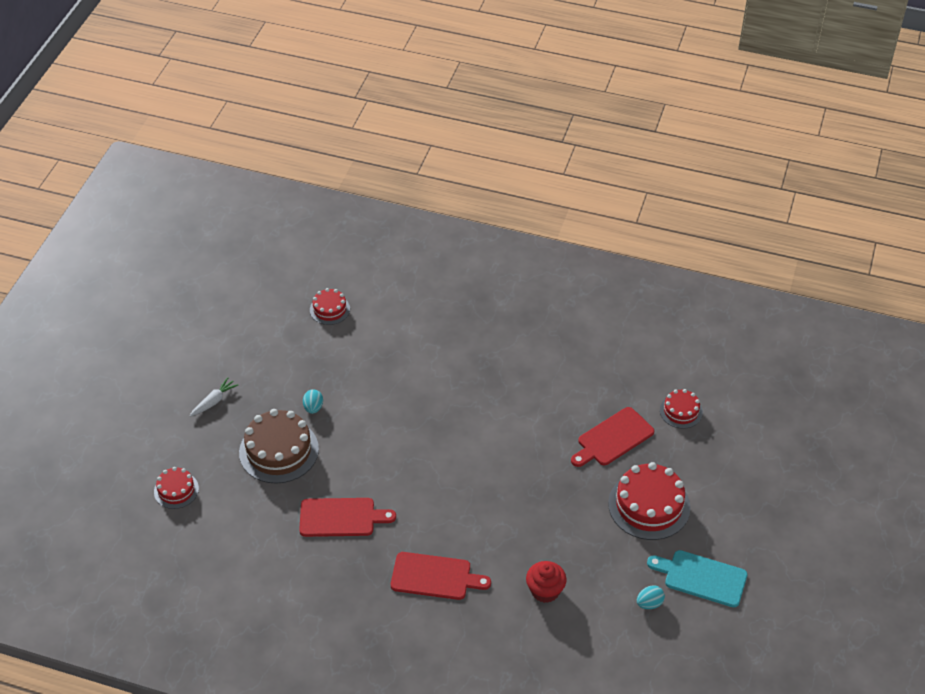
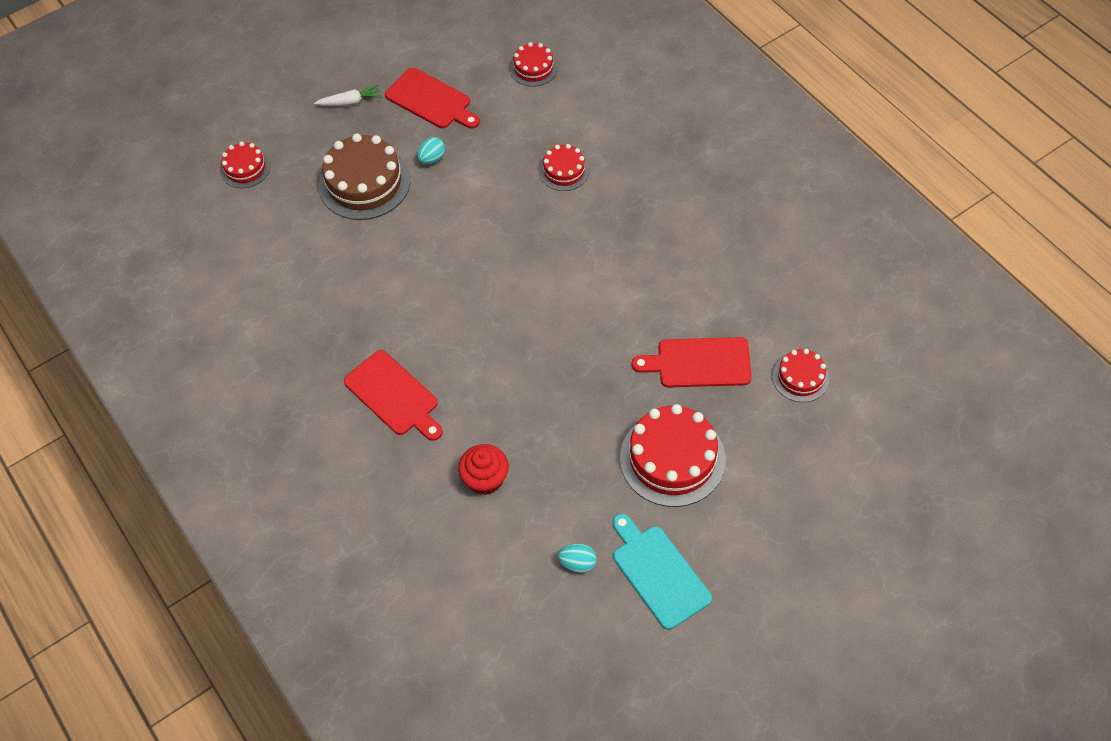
camera: 40 degrees right, 10 degrees up
red cutting board [299,498,396,537] -> red cutting board moved to [385,68,480,129]
none -> red cake [539,144,590,191]

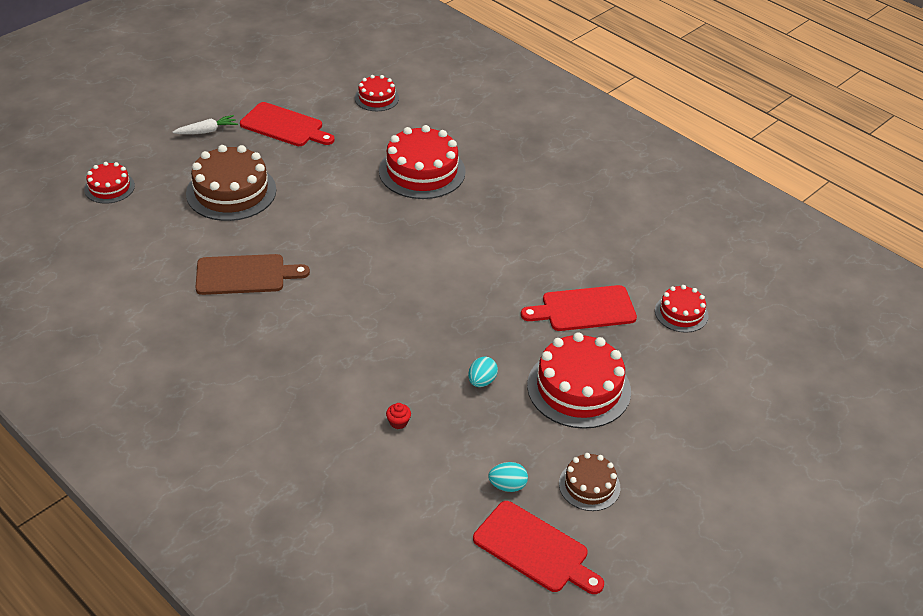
camera: 15 degrees left, 15 degrees down
red cutting board [344,350,443,441] -> red cutting board moved to [473,501,604,594]
turquoise egg [417,137,445,164] -> turquoise egg moved to [468,357,498,387]
red cupcake [458,444,509,495] -> red cupcake [386,403,411,429], size x0.49
red cake [539,144,590,191] -> red cake [379,125,466,199], size x1.82
turquoise cutting board [612,514,712,630] -> brown cake [559,453,620,511]
none -> brown cutting board [195,254,310,295]

